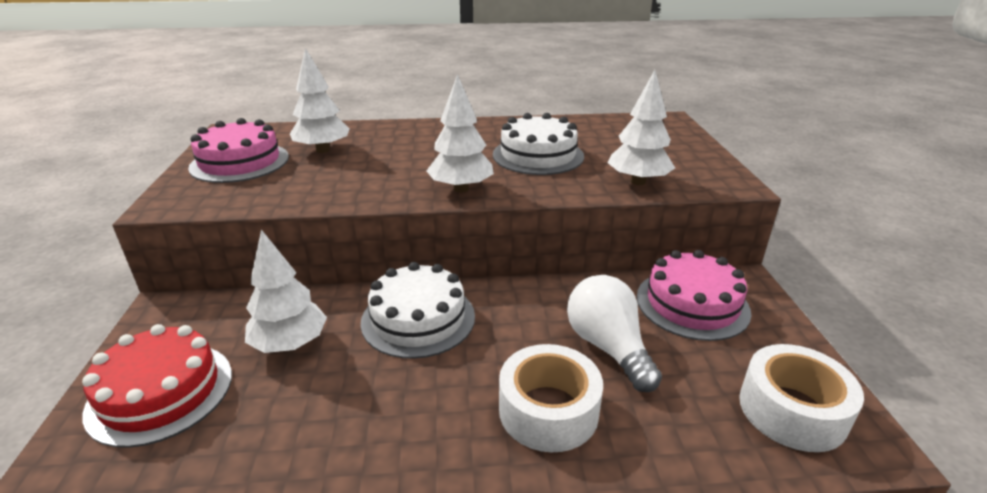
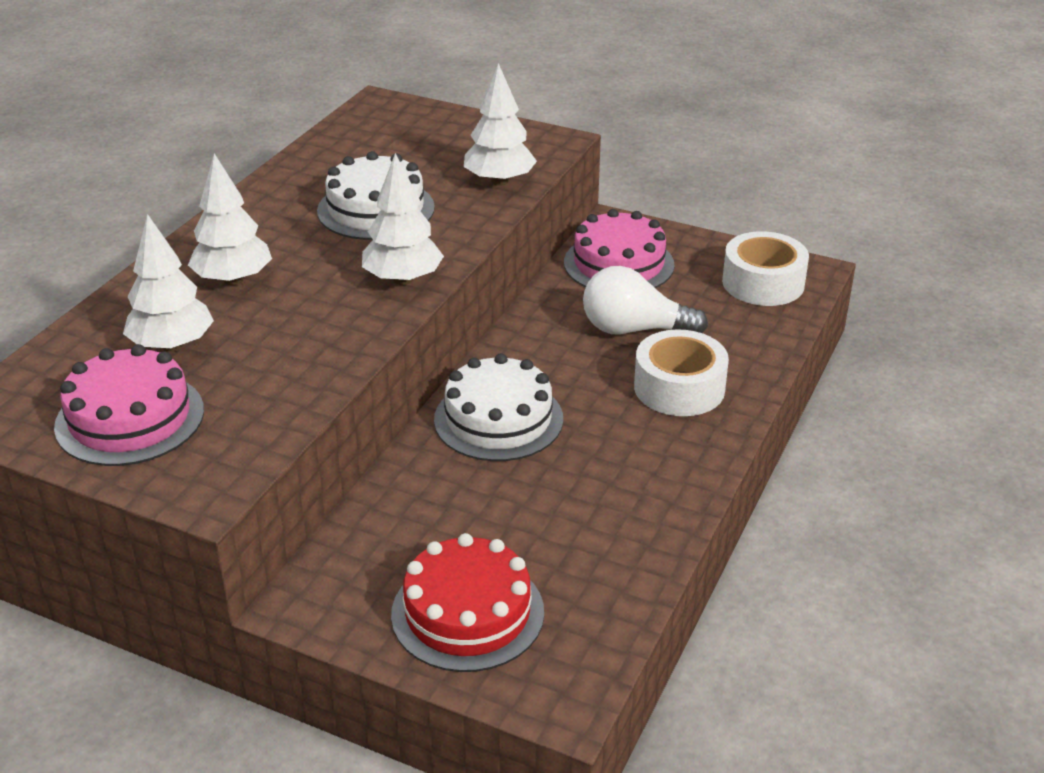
camera: 60 degrees left, 5 degrees up
white tree [245,230,327,353] -> white tree moved to [188,153,272,285]

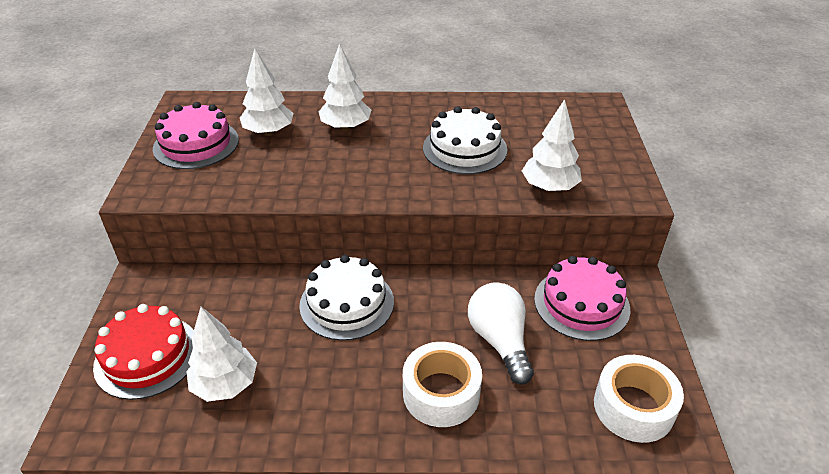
camera: 65 degrees right, 5 degrees up
white tree [362,153,444,285] -> white tree moved to [186,307,257,402]

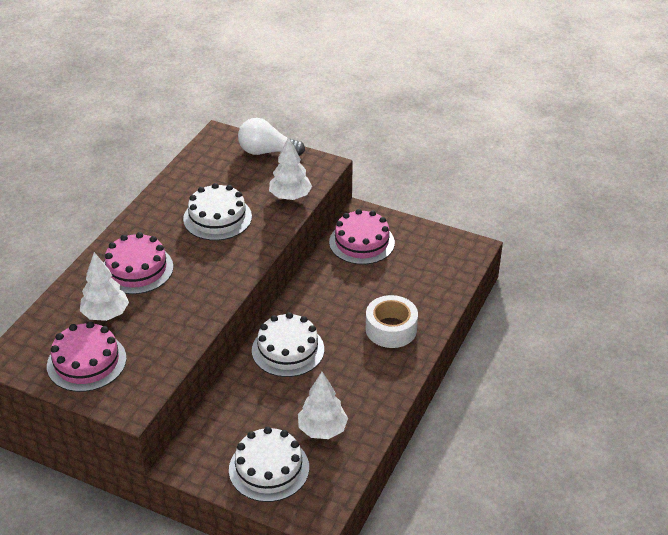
camera: 65 degrees left, 0 degrees up
red cake [93,304,194,400] -> white cake [229,427,309,502]
white tree [319,43,371,131] -> pink cake [104,232,173,294]
white light bulb [468,282,534,385] -> white light bulb moved to [238,118,305,156]
white tape [594,355,684,443] -> none

